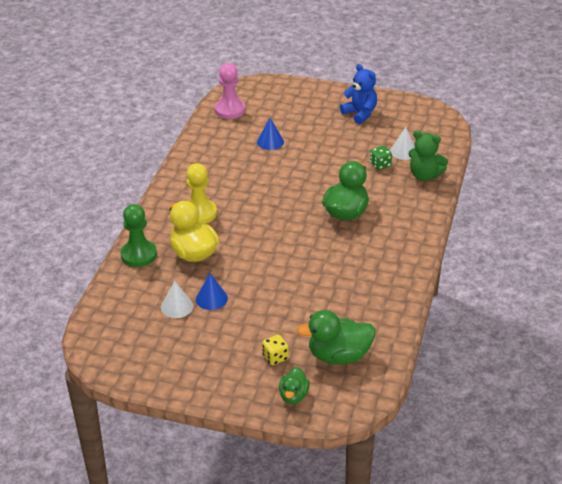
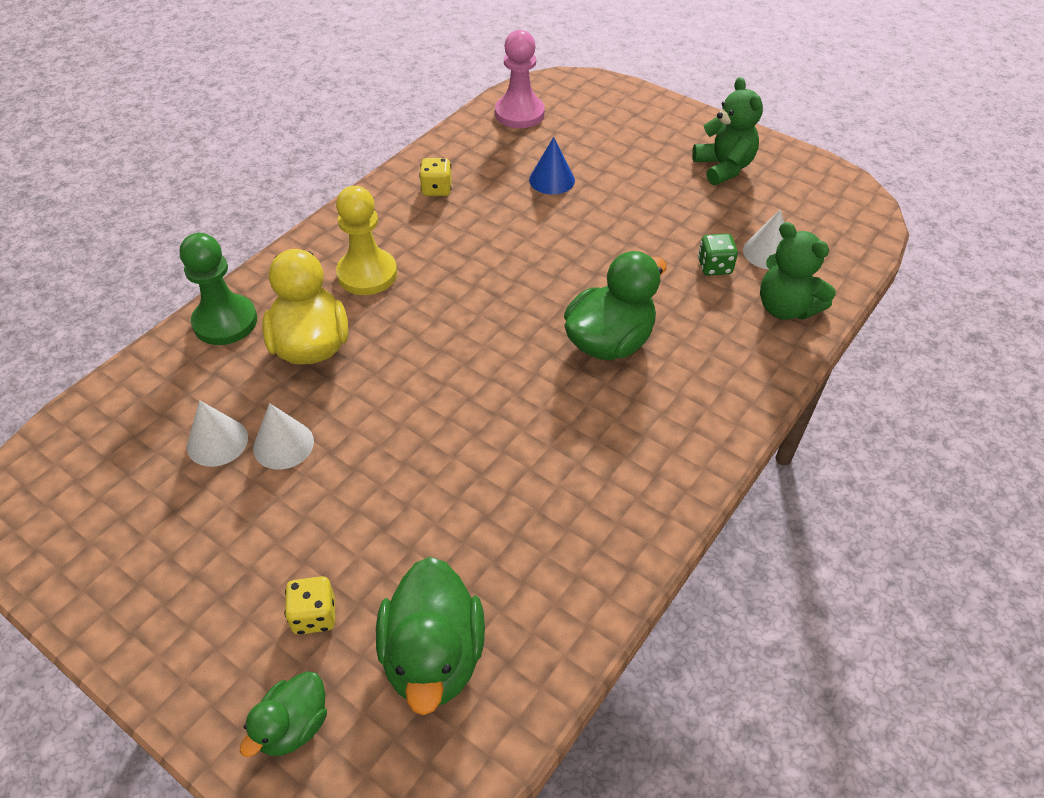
camera: 20 degrees right, 10 degrees up
blue cone [196,273,228,310] -> white cone [253,403,314,469]
green duck [297,310,376,364] -> green duck turned 105 degrees counterclockwise [376,557,485,715]
blue teddy bear [340,64,377,124] -> green teddy bear [692,77,763,185]
none -> yellow dice [419,158,452,196]

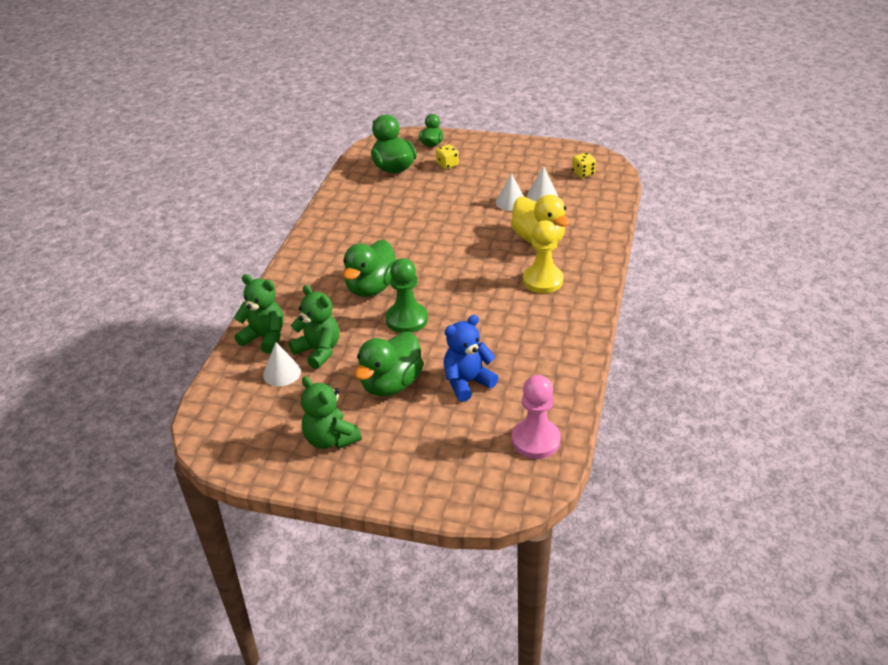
camera: 160 degrees right, 10 degrees down
green pawn [180,233,257,345] -> green pawn moved to [386,258,428,333]
yellow dice [419,158,452,196] -> yellow dice moved to [572,153,596,178]
blue cone [529,137,575,195] -> blue teddy bear [444,315,499,402]
green dice [698,234,738,275] -> green teddy bear [289,285,339,369]
none -> green duck [355,332,424,397]

